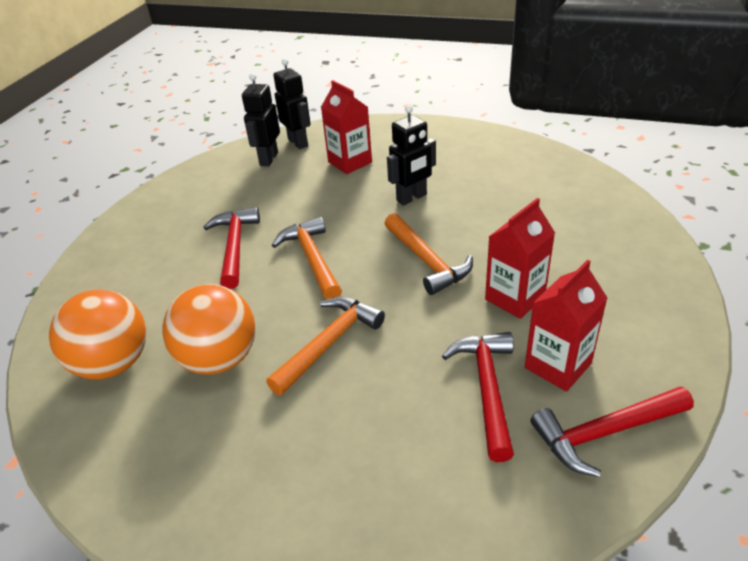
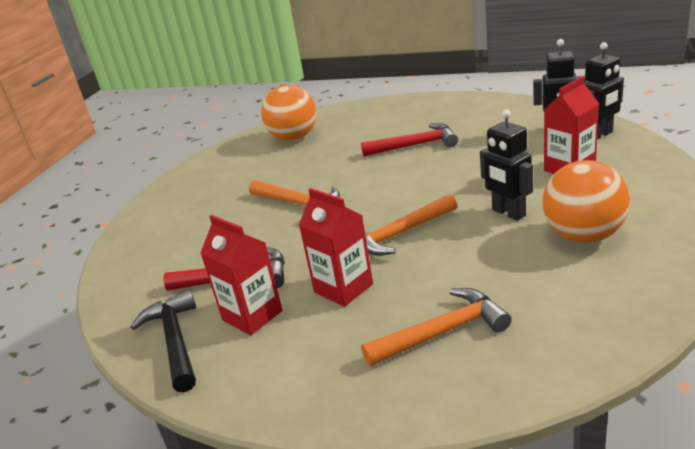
camera: 90 degrees right, 10 degrees down
orange ball [162,284,255,375] -> orange ball moved to [543,160,630,243]
orange hammer [272,216,342,300] -> orange hammer moved to [361,288,512,367]
red hammer [531,386,694,477] -> black hammer [130,290,196,392]

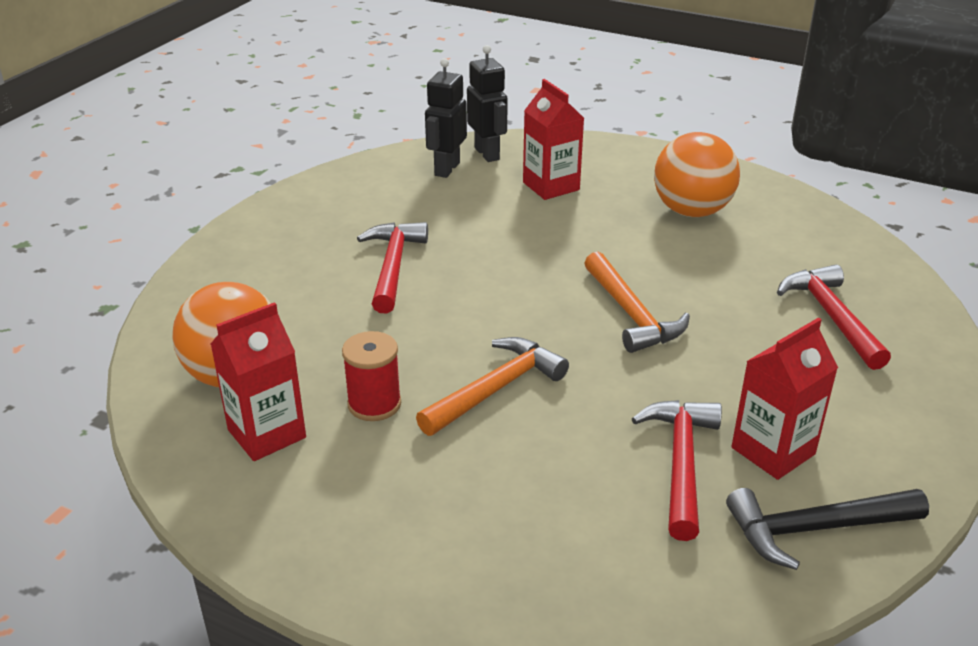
camera: 85 degrees left, 5 degrees up
red carton [299,188,373,307] -> red carton moved to [211,302,306,461]
orange hammer [361,288,512,367] -> red hammer [777,264,891,370]
black robot [480,109,533,221] -> none
none -> red spool [342,331,401,421]

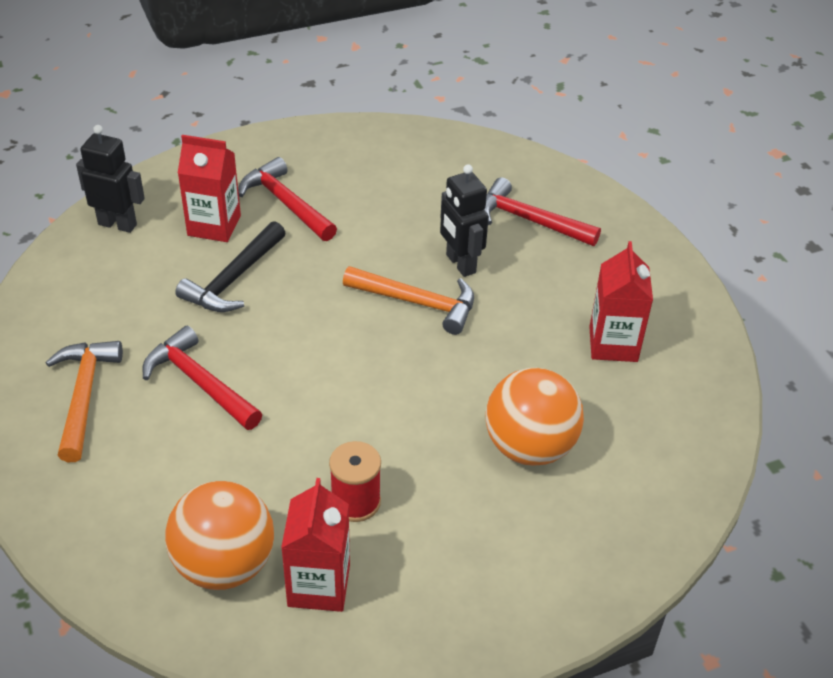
camera: 50 degrees left, 10 degrees up
orange hammer [416,337,569,436] -> orange hammer moved to [46,341,123,462]
black robot [425,58,467,178] -> black robot moved to [440,164,489,277]
red hammer [632,400,722,541] -> red hammer moved to [238,157,337,241]
orange ball [654,132,740,217] -> orange ball moved to [486,368,584,466]
black hammer [726,488,929,570] -> black hammer moved to [175,221,286,312]

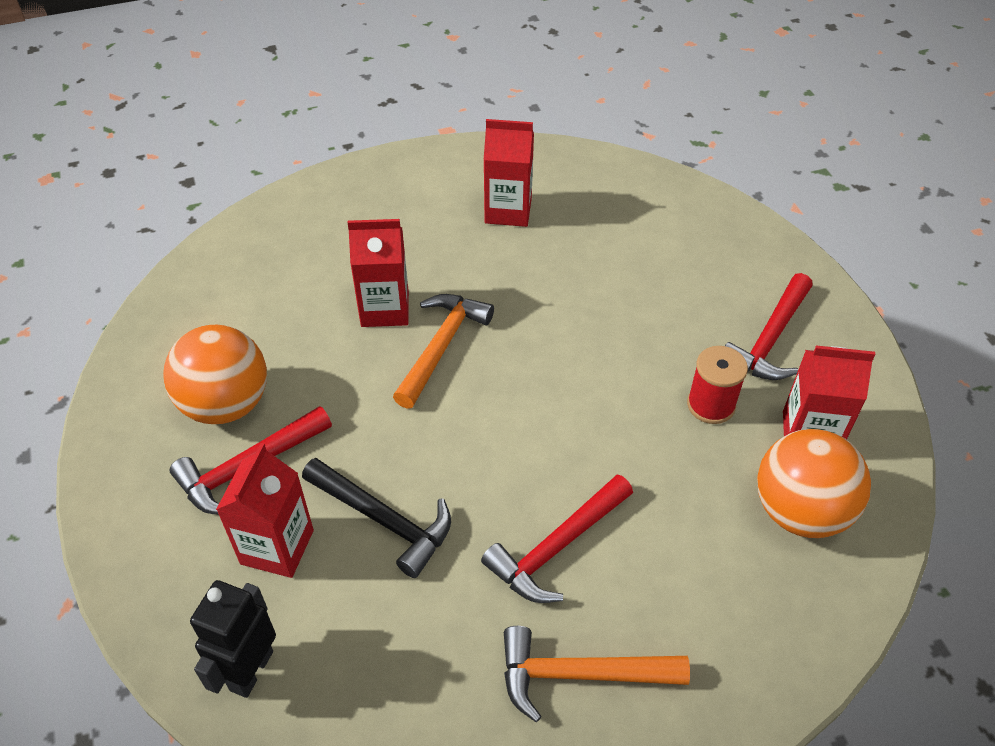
camera: 85 degrees left, 5 degrees up
black robot [440,164,489,277] -> red carton [348,219,409,327]
red hammer [484,177,601,246] -> red hammer moved to [725,273,813,380]
orange ball [486,368,584,466] -> orange ball moved to [163,325,267,424]

